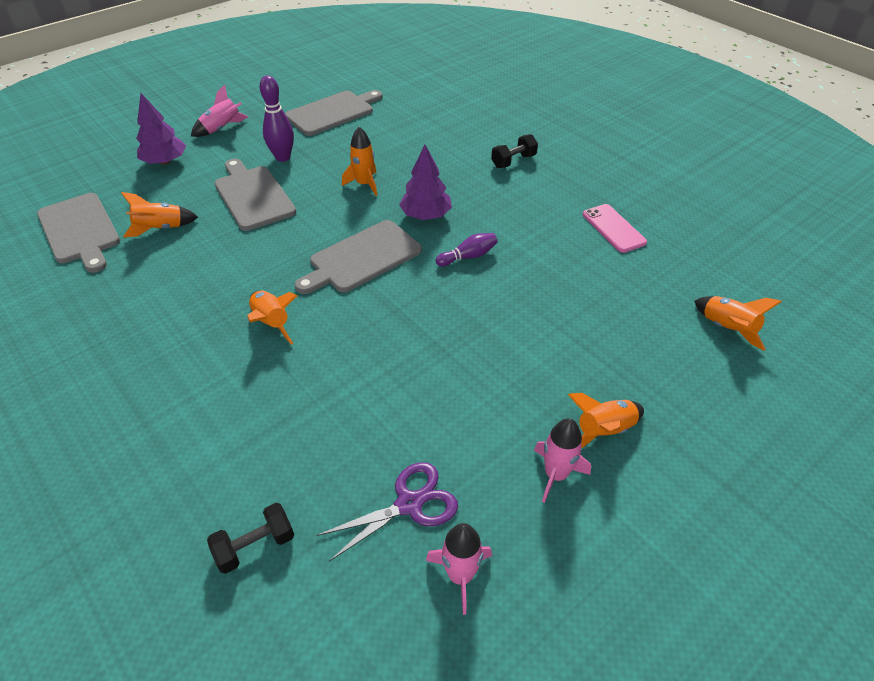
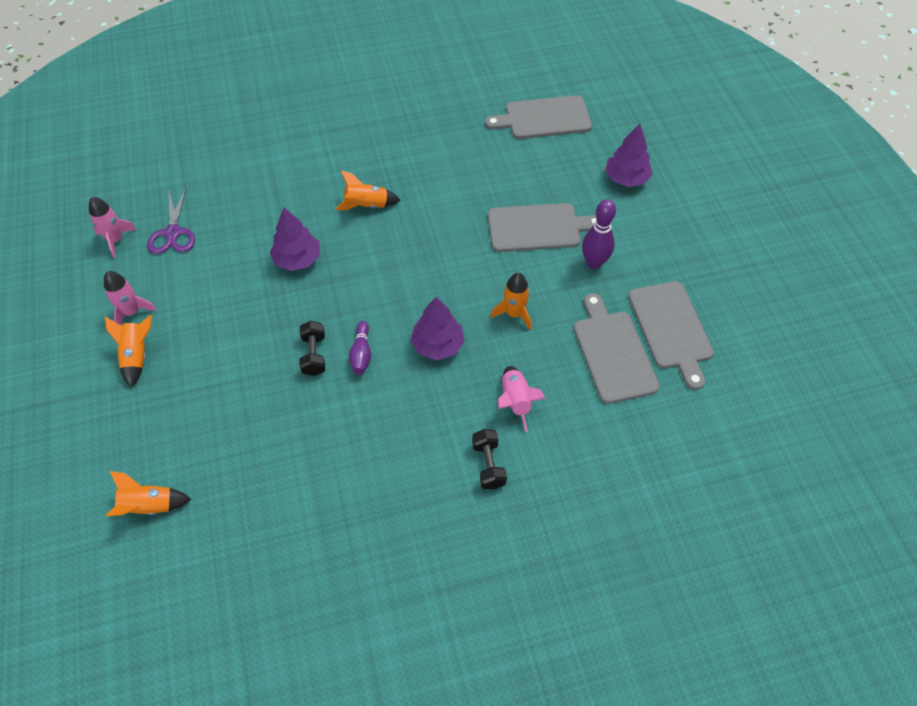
camera: 115 degrees right, 10 degrees up
orange rocket [121,192,198,237] -> none
pink rocket [191,85,248,137] -> pink rocket moved to [497,366,545,432]
black dumbbell [207,503,294,574] -> black dumbbell moved to [300,321,325,376]
grey cutting board [295,220,422,294] -> grey cutting board moved to [573,293,660,404]
pink phone [583,204,647,253] -> none
none -> purple tree [270,207,320,271]

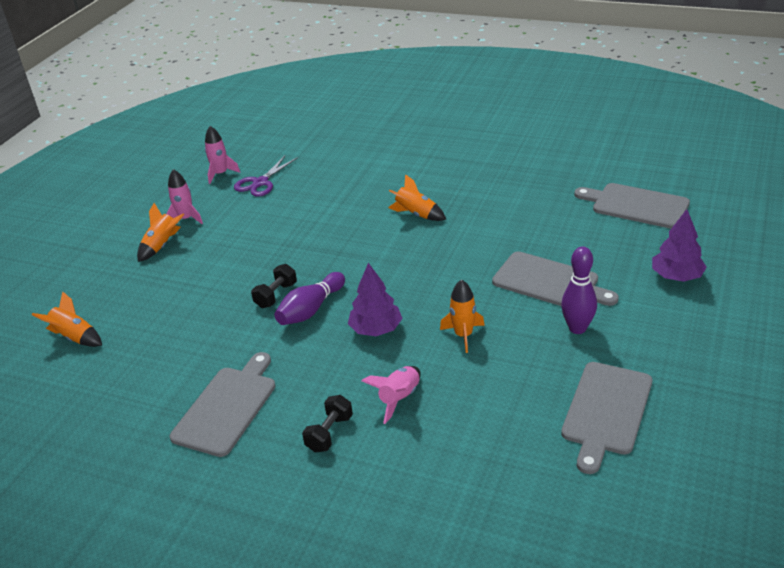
camera: 40 degrees right, 20 degrees down
purple tree [270,207,320,271] -> none
purple bowling pin [349,321,371,375] -> purple bowling pin [274,272,345,325], size x1.52
grey cutting board [573,293,660,404] -> grey cutting board moved to [170,352,276,457]

